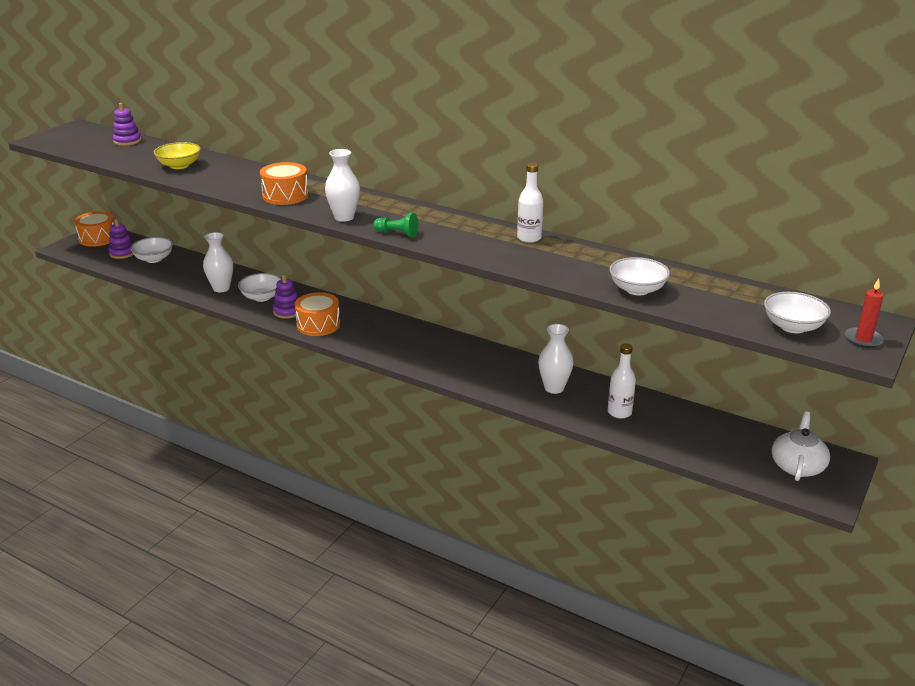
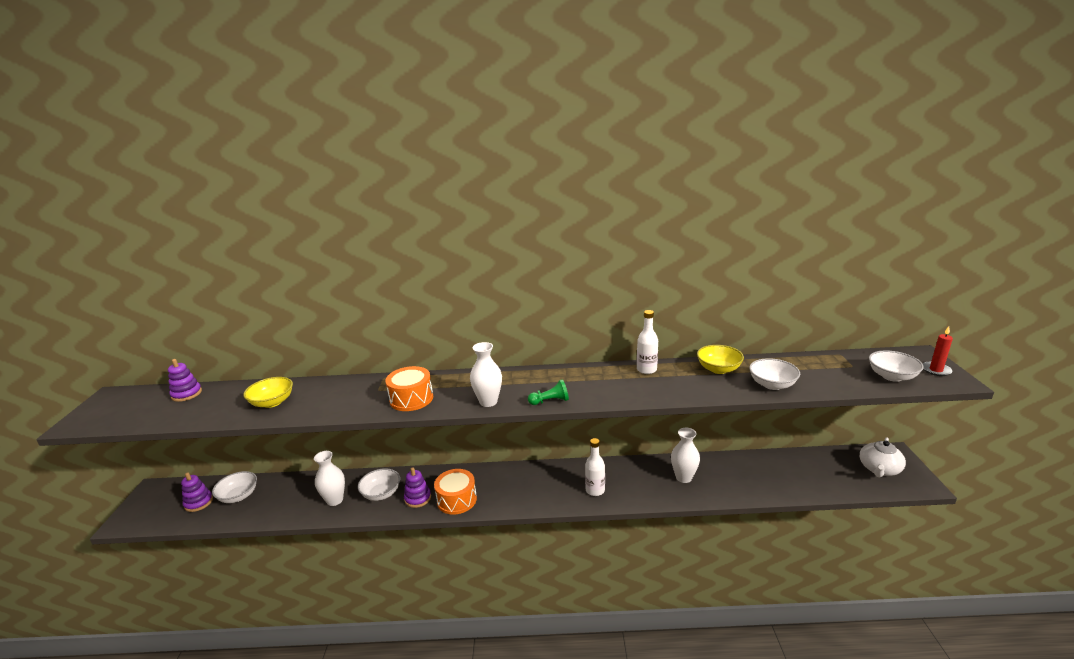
camera: 30 degrees left, 5 degrees down
orange drum [74,211,114,247] -> none
white bottle [608,343,636,419] -> white bottle moved to [585,438,605,496]
white teapot [772,411,830,481] -> white teapot turned 135 degrees counterclockwise [860,437,906,478]
none -> yellow bowl [697,345,744,374]

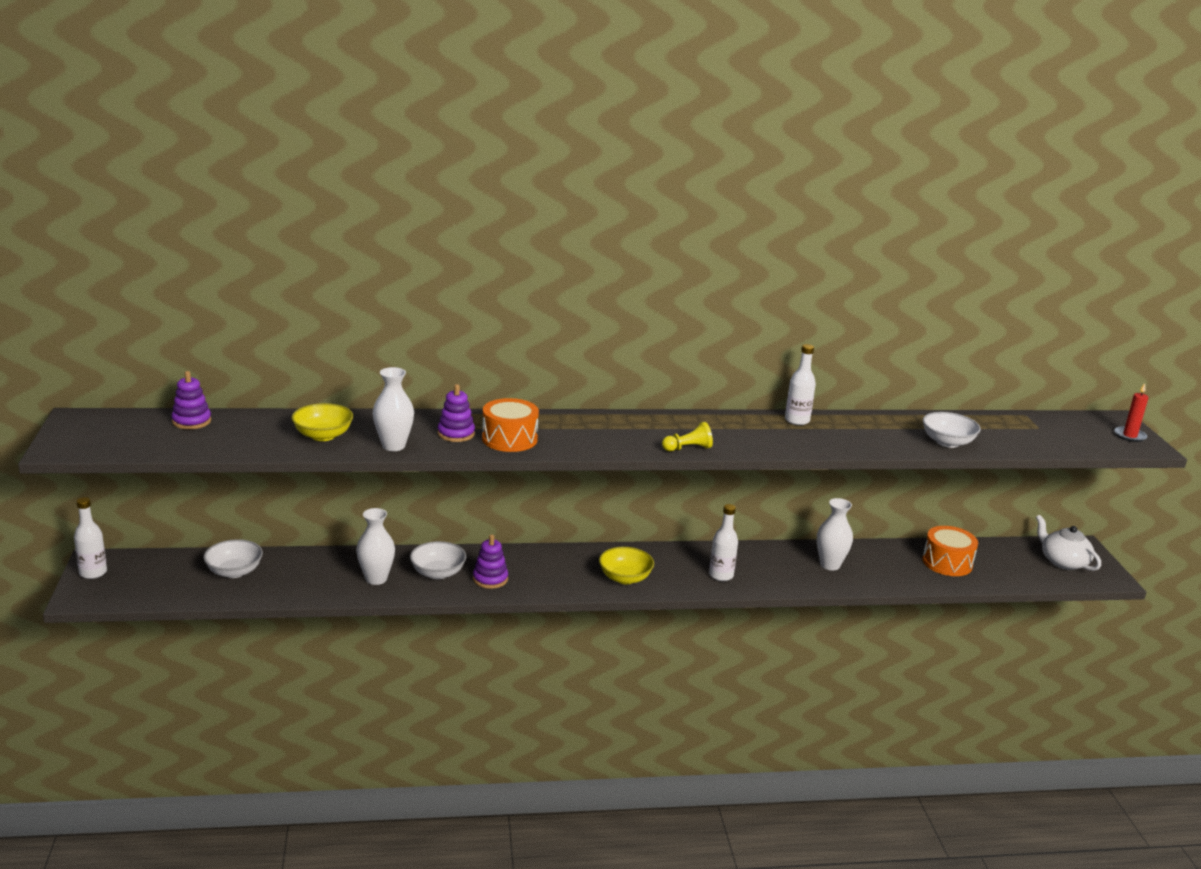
camera: 10 degrees left, 0 degrees up
purple stacking toy [181,473,213,512] -> purple stacking toy moved to [438,384,475,442]
orange drum [434,469,477,515] -> orange drum moved to [923,526,978,576]
white vase [470,342,502,407] -> white vase moved to [373,367,414,451]
green pawn [528,379,569,405] -> yellow pawn [662,422,713,451]
yellow bowl [697,345,744,374] -> yellow bowl moved to [599,547,654,584]
white teapot [860,437,906,478] -> white teapot turned 120 degrees clockwise [1036,515,1101,571]
white bowl [869,350,924,382] -> none
none -> white bottle [74,497,107,579]

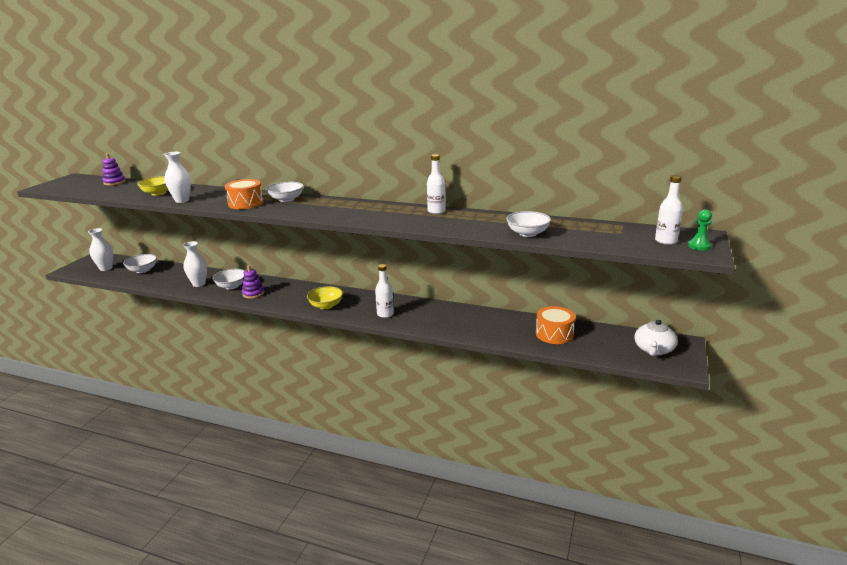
camera: 30 degrees right, 0 degrees up
white bottle [74,497,107,579] -> white bottle moved to [655,175,683,245]
purple stacking toy [438,384,475,442] -> none
yellow pawn [662,422,713,451] -> none
white vase [817,498,853,570] -> white vase moved to [88,228,113,271]
white teapot [1036,515,1101,571] -> white teapot turned 150 degrees counterclockwise [635,319,677,356]
red candle [1115,383,1148,442] -> green pawn [688,209,712,251]
none -> white bowl [266,182,304,202]

